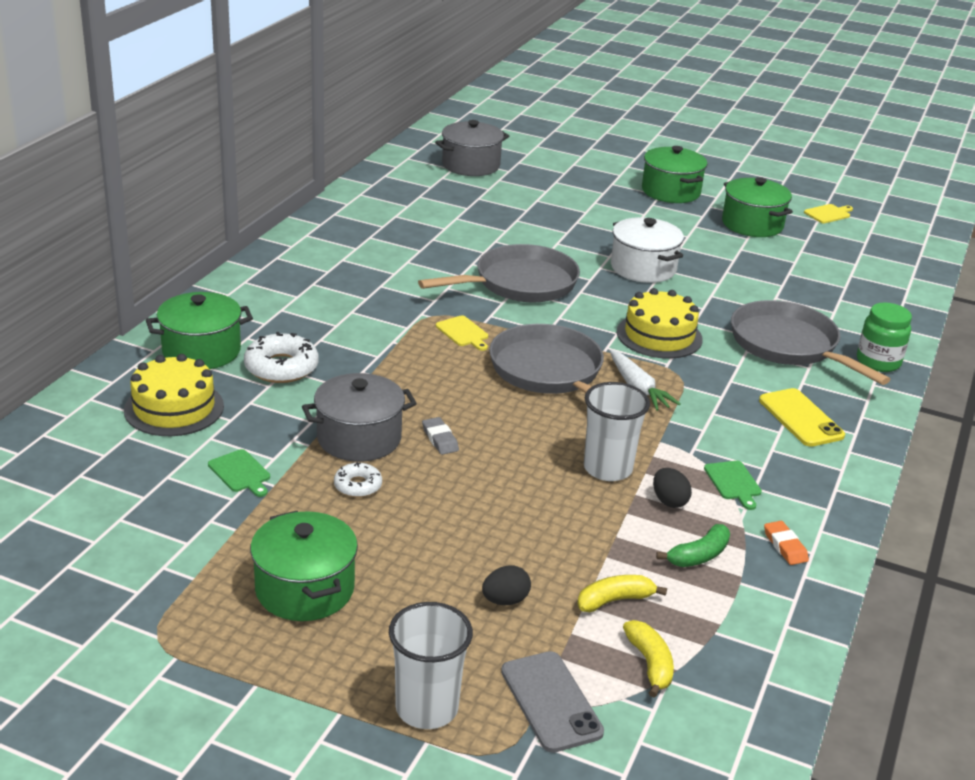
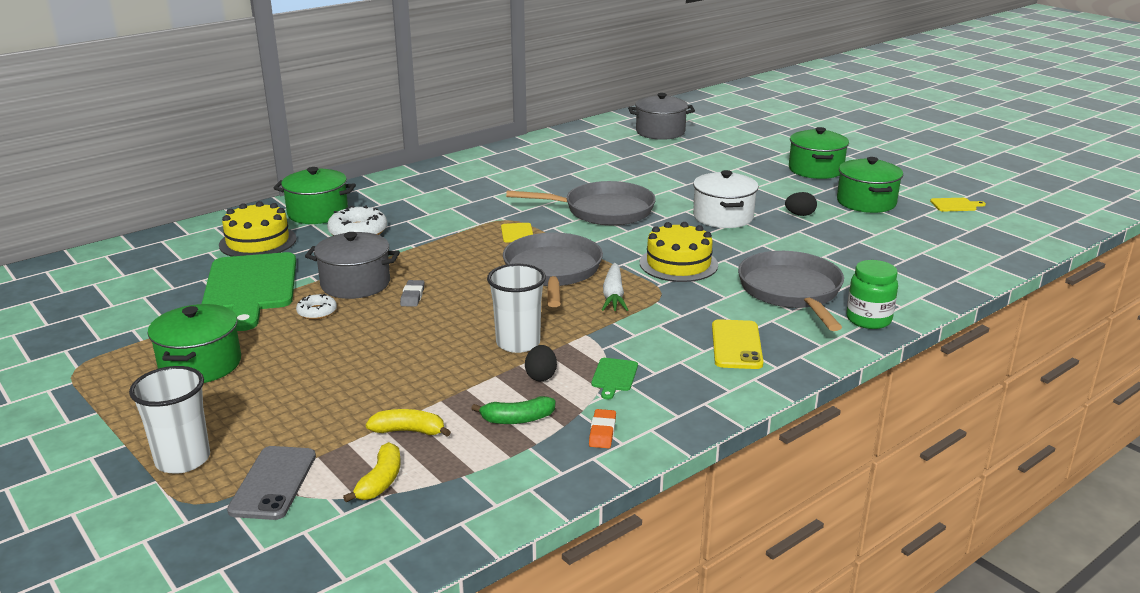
camera: 30 degrees right, 5 degrees down
green cutting board [208,449,270,497] -> green cutting board [202,252,296,331], size x2.50
black egg [482,565,531,605] -> black egg moved to [785,192,817,216]

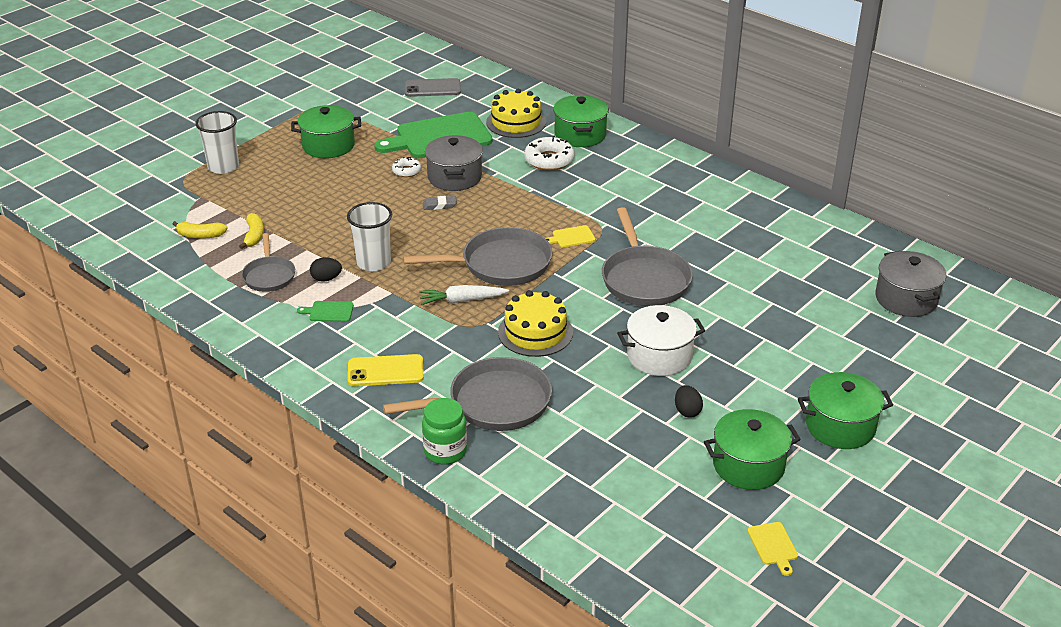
camera: 80 degrees right, 10 degrees up
grey phone [227,446,316,520] -> grey phone moved to [405,78,461,97]
green banana [471,396,555,424] -> grey pan [242,233,295,292]
orange eraser [589,409,616,448] -> none

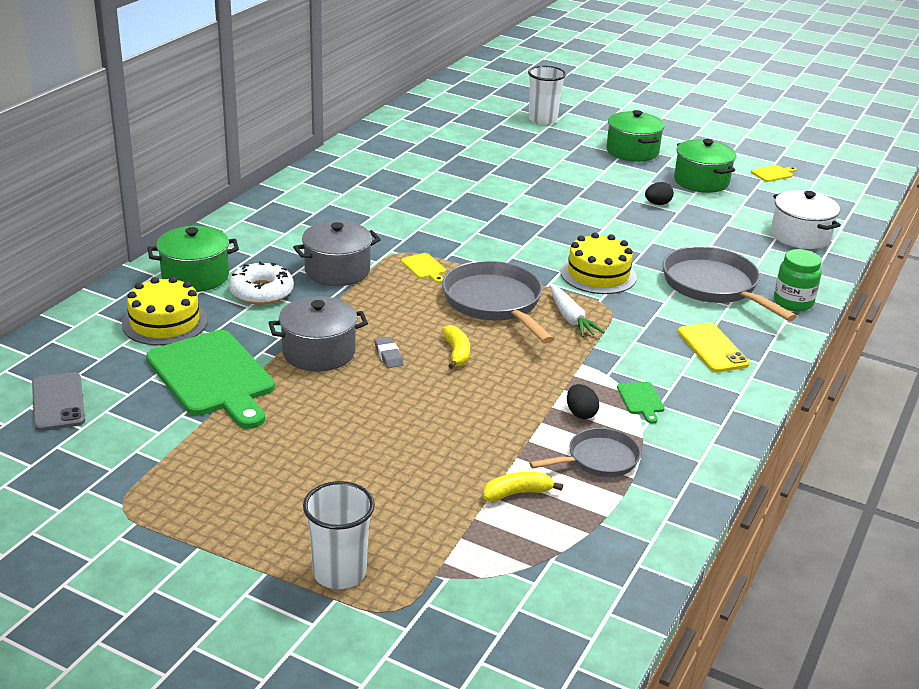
camera: 105 degrees left, 5 degrees down
yellow banana [173,221,228,239] -> yellow banana moved to [442,325,470,369]
green pot [291,105,361,158] -> none
white cup [347,202,392,271] -> white cup moved to [528,66,566,125]
white donut [392,157,421,177] -> none
grey pan [602,207,693,306] -> none
white pot [617,305,705,376] -> white pot moved to [771,190,841,249]
grey pot [875,251,946,317] -> grey pot moved to [293,221,381,286]

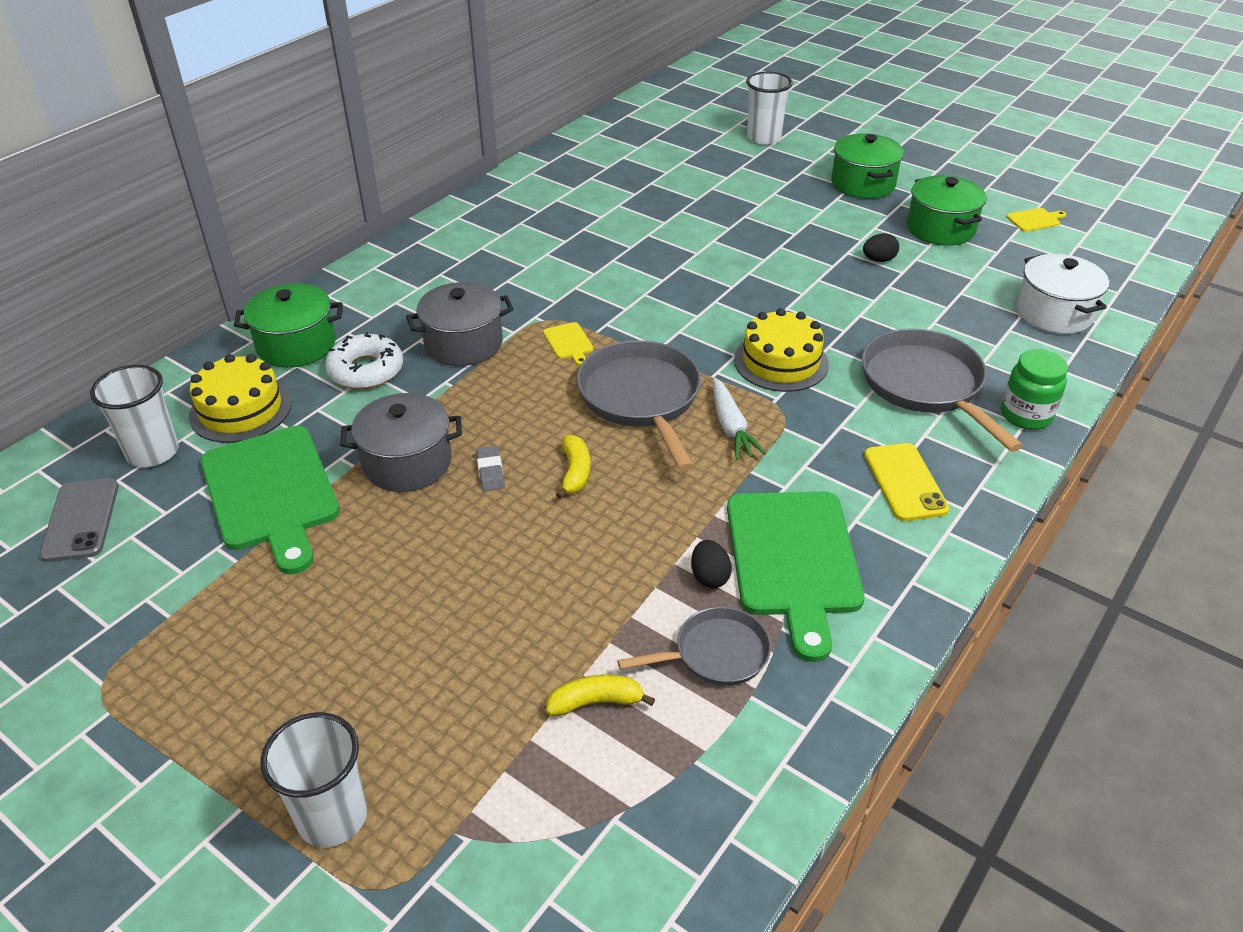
camera: 10 degrees right, 10 degrees up
green cutting board [617,382,665,424] -> green cutting board [727,491,864,662], size x2.50
none -> white cup [90,365,179,467]

